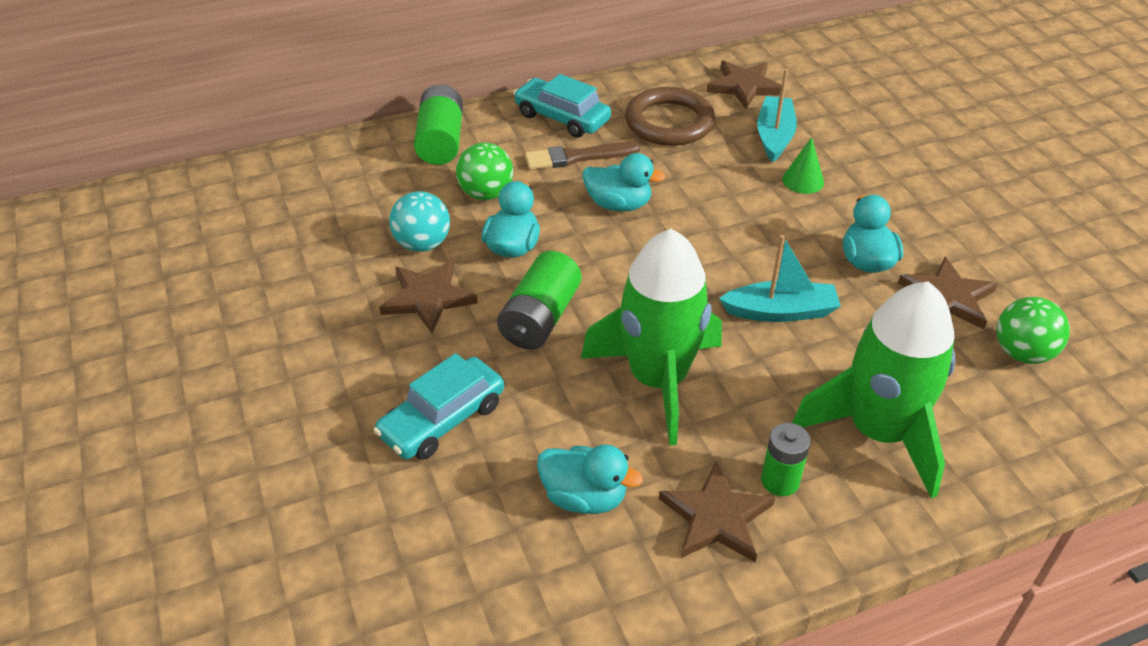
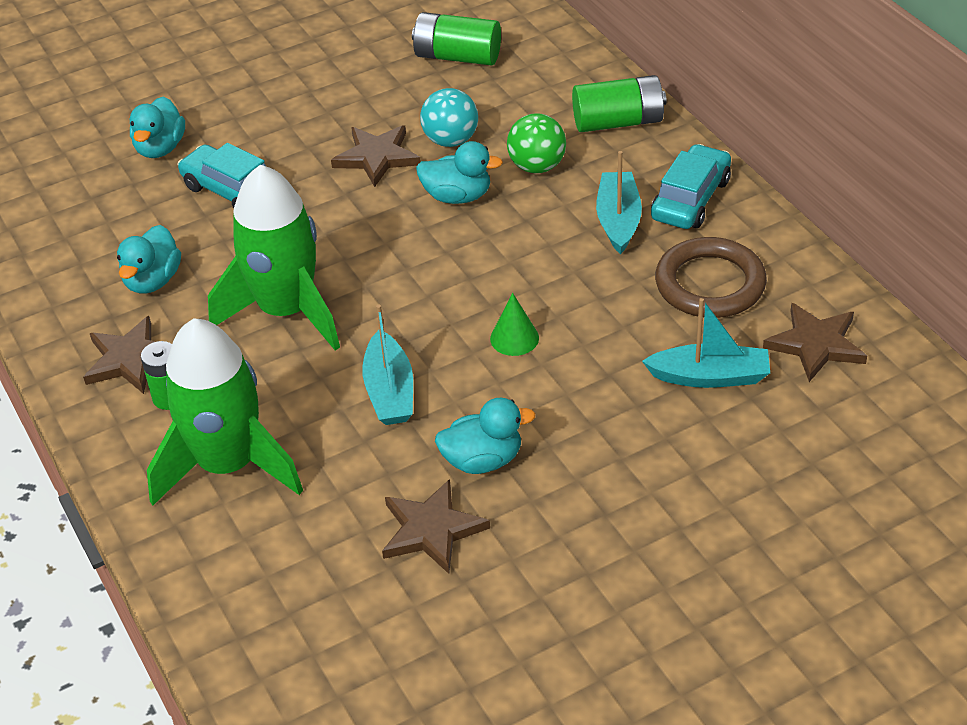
camera: 85 degrees right, 0 degrees up
green battery [497,251,581,350] -> green battery moved to [412,12,501,66]
brown brush [525,141,640,170] -> turquoise boat [596,151,642,254]
turquoise duck [583,153,666,212] -> turquoise duck moved to [130,97,185,158]
green cone [782,137,824,194] -> green cone moved to [490,293,539,356]
green ball [997,297,1070,364] -> none

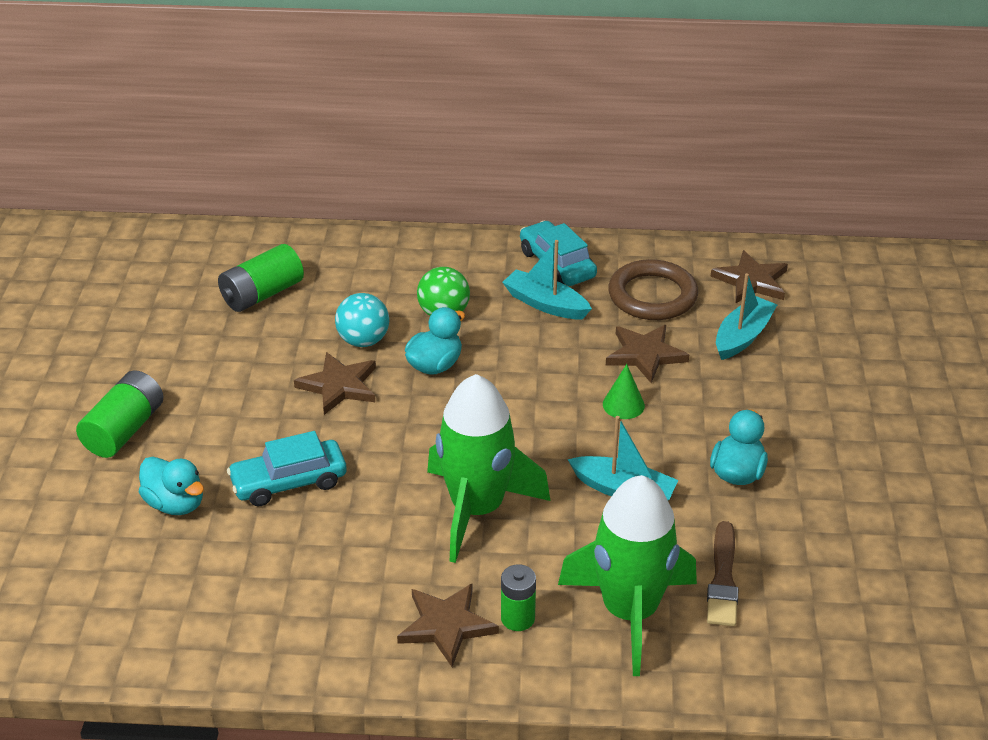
camera: 60 degrees left, 5 degrees down
turquoise duck [117,225,181,294] -> none
brown star [382,479,490,574] -> brown star moved to [606,325,689,383]
green battery [572,75,667,132] -> green battery moved to [76,370,164,458]
none -> brown brush [707,521,738,626]

